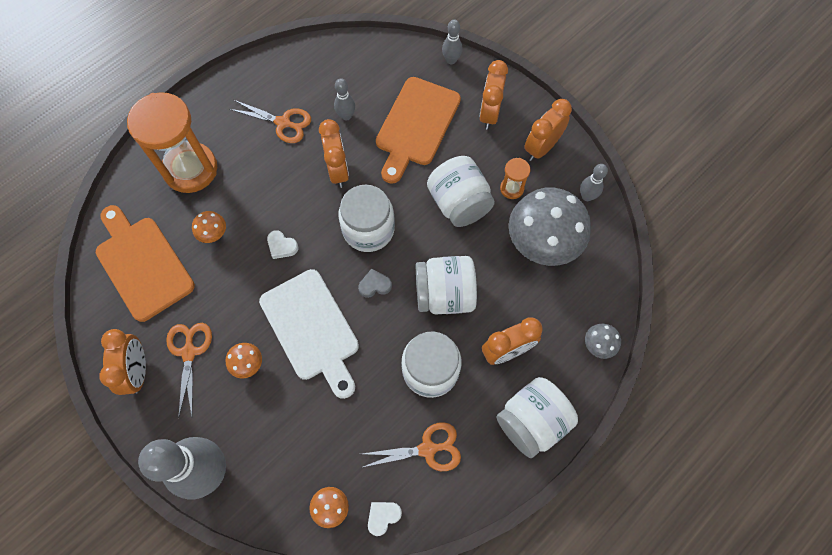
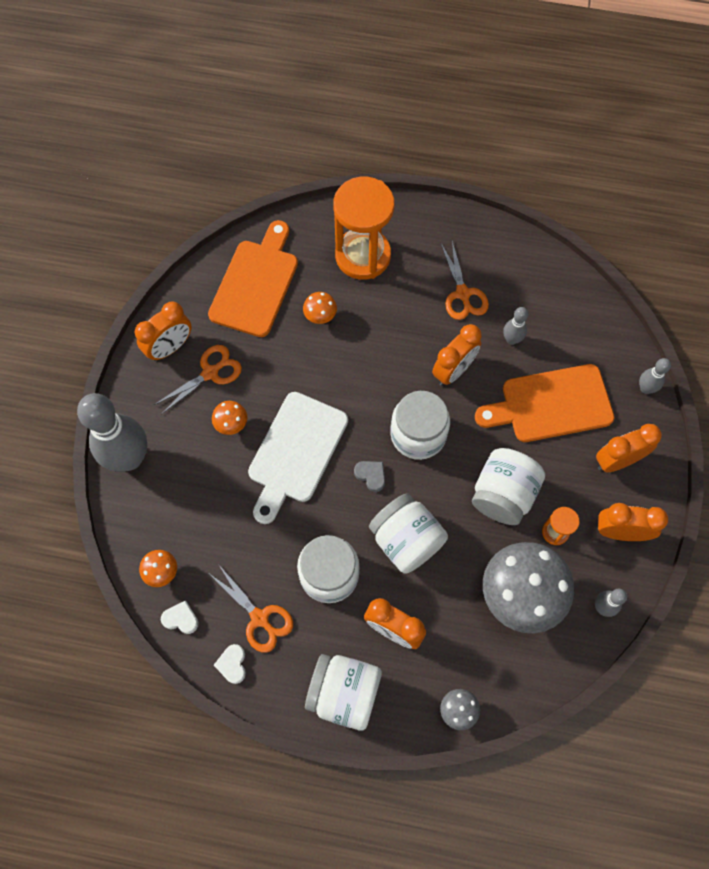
camera: 55 degrees right, 0 degrees up
white heart [267,230,298,259] -> white heart moved to [214,644,246,684]

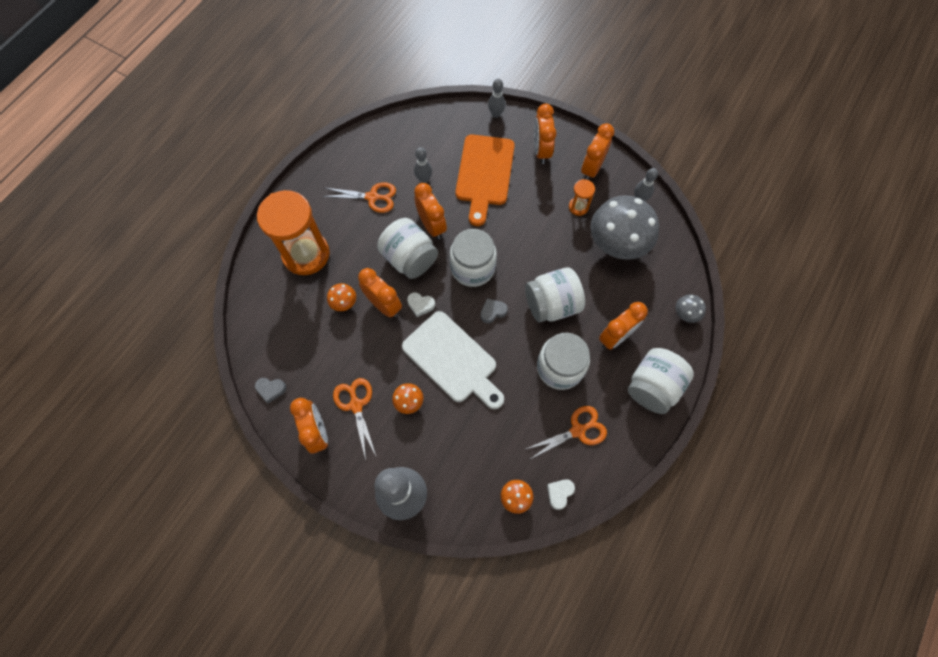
camera: 70 degrees left, 0 degrees up
orange cutting board [208,220,298,337] -> none
white heart [214,644,246,684] -> white heart moved to [407,292,435,317]
white jar [472,448,545,525] -> white jar moved to [377,218,438,279]
none -> grey heart [255,378,286,403]
none -> orange clock [358,268,402,317]

